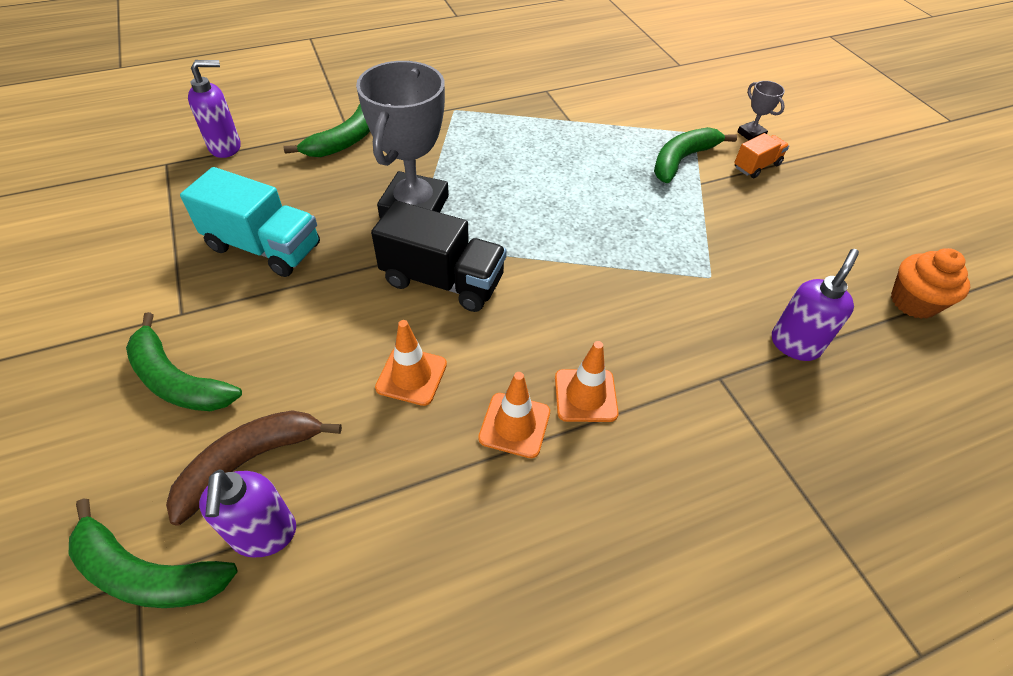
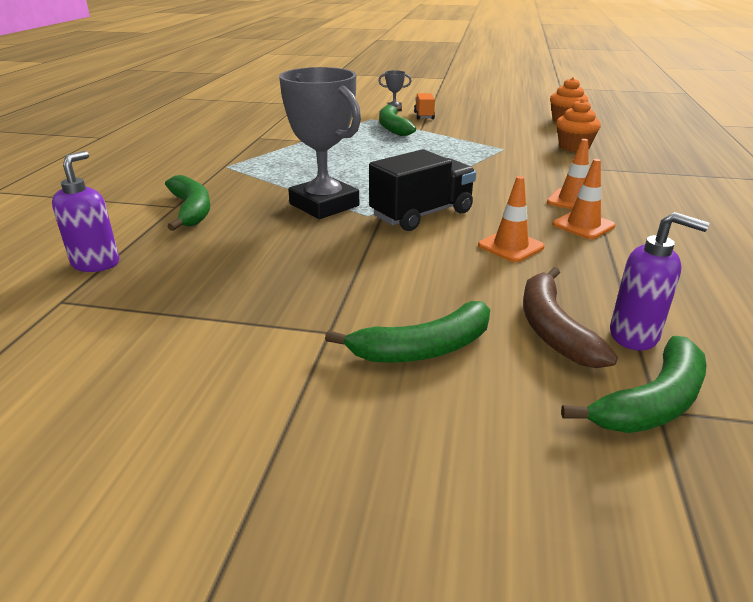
camera: 55 degrees left, 20 degrees down
turquoise truck [180,167,320,277] -> none
purple soap dispenser [772,249,859,361] -> orange cupcake [556,99,601,152]

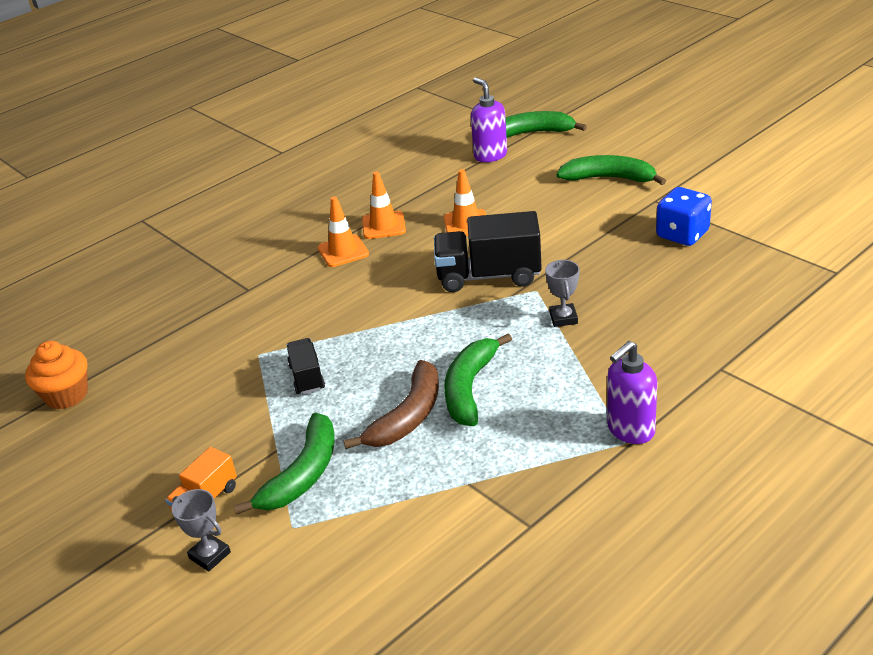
camera: 140 degrees left, 5 degrees up
purple soap dispenser [52,151,119,272] -> purple soap dispenser moved to [607,341,657,444]
green banana [165,175,210,231] -> green banana moved to [444,333,512,426]
grey trophy [279,67,361,219] -> grey trophy [545,260,580,327], size x0.43
brown banana [523,267,618,368] -> brown banana moved to [343,360,439,449]
orange cupcake [556,99,601,152] -> none
none -> black truck [287,338,325,394]
none -> blue dice [656,187,712,246]

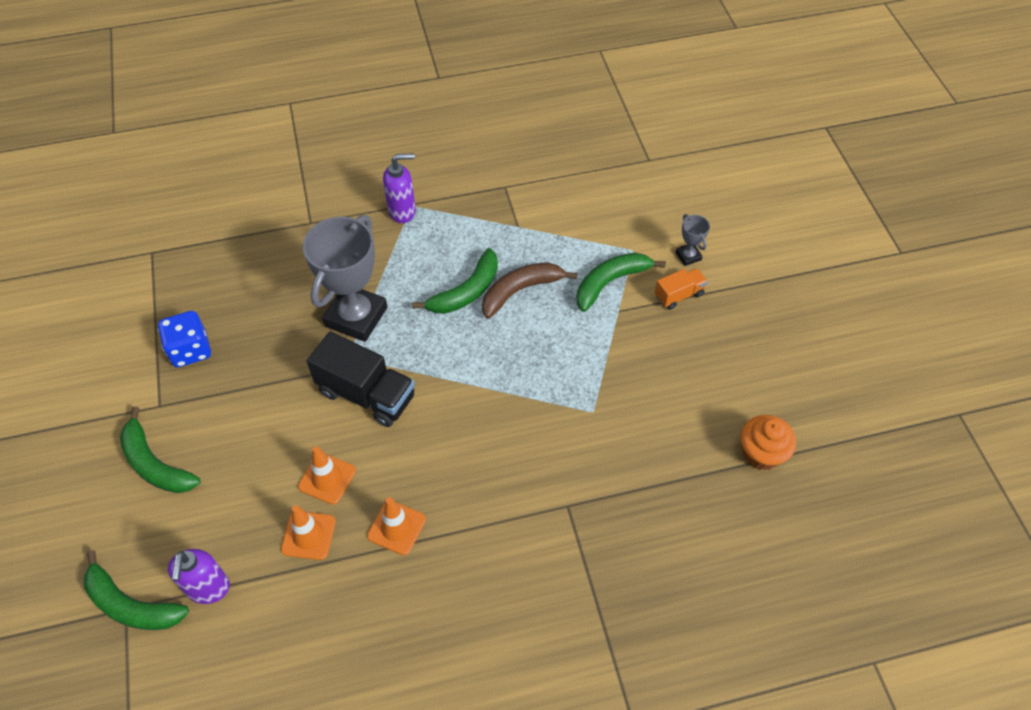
camera: 155 degrees left, 20 degrees up
black truck [287,338,325,394] -> none
orange traffic cone [318,196,369,267] -> orange traffic cone moved to [281,505,336,560]
grey trophy [545,260,580,327] -> grey trophy [303,215,387,342], size x2.31

